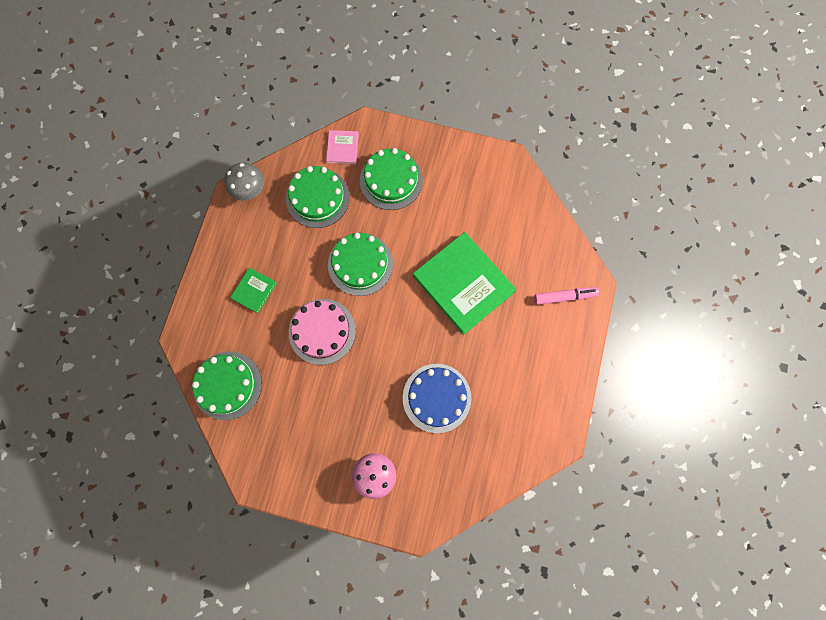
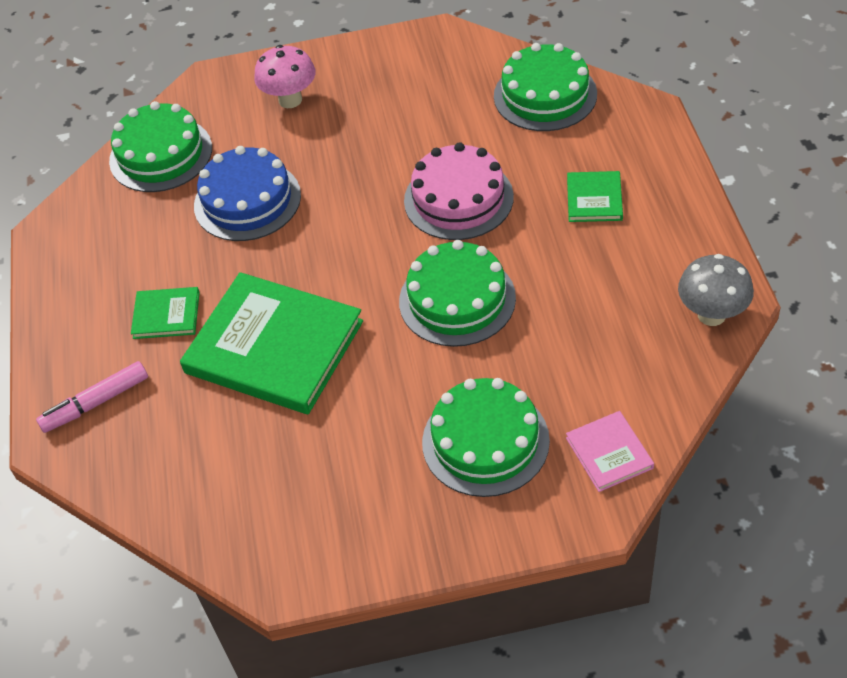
camera: 160 degrees right, 25 degrees down
green cake [286,166,350,228] -> green cake moved to [109,101,212,192]
none -> green book [131,287,200,339]

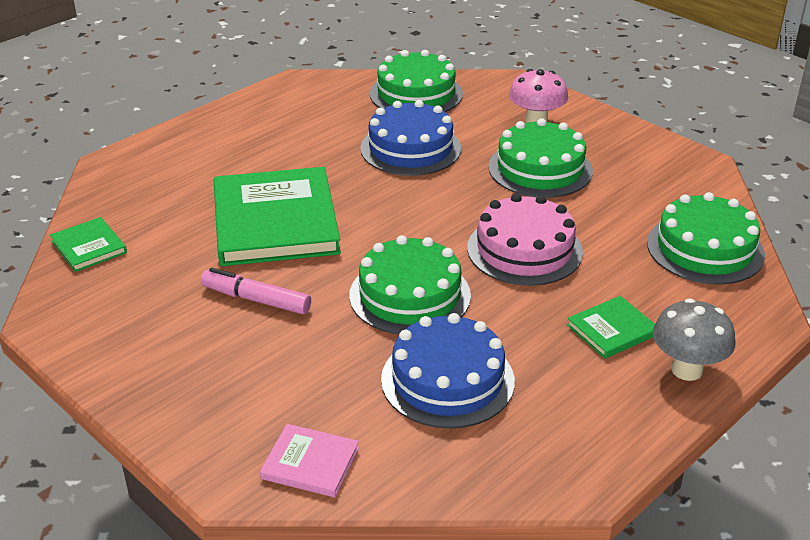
camera: 50 degrees right, 15 degrees down
pink marker [36,361,148,433] -> pink marker moved to [201,268,311,314]
green book [131,287,200,339] -> green book moved to [50,217,127,272]
green cake [422,378,550,497] -> green cake moved to [488,118,593,198]
pink book [566,411,654,492] -> pink book turned 75 degrees clockwise [260,424,359,497]
grey mushroom [678,254,754,326] -> grey mushroom moved to [653,298,736,381]
none -> blue cake [381,313,515,429]

